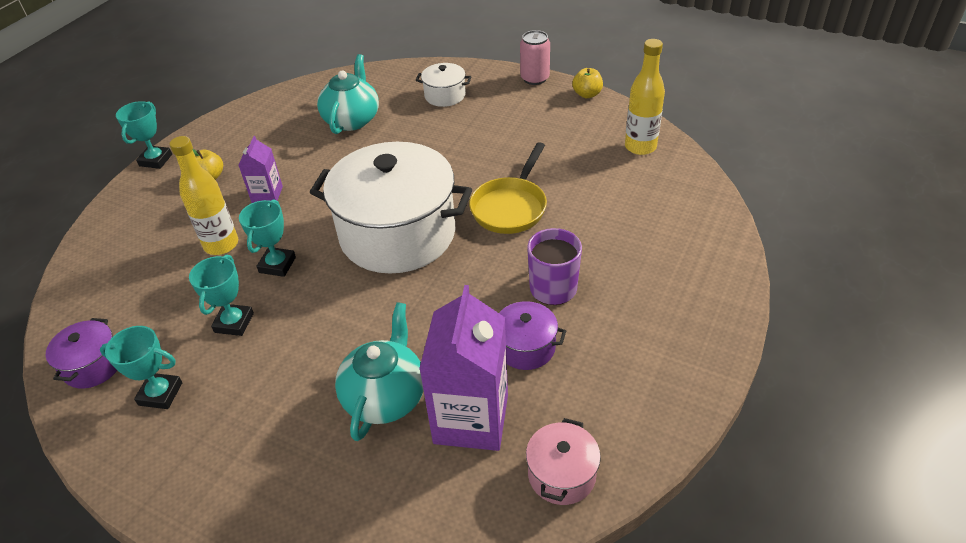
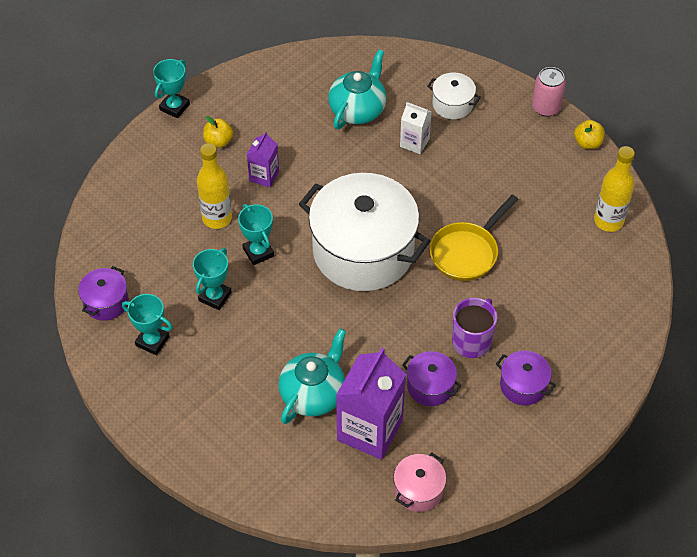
camera: 15 degrees right, 10 degrees up
turquoise trophy [239,199,296,277] -> turquoise trophy turned 60 degrees counterclockwise [238,204,274,265]
none -> white carton [400,102,432,154]
none -> purple pot [496,351,556,405]

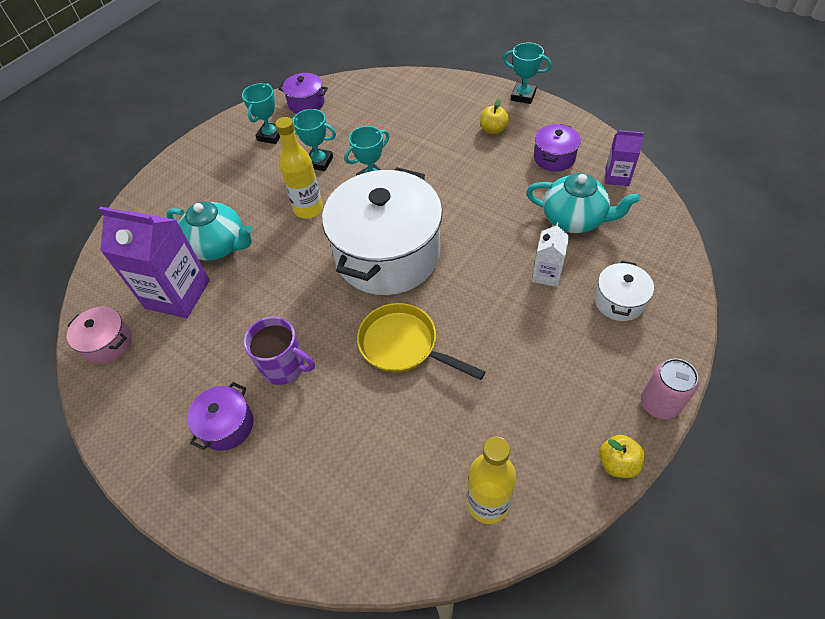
camera: 85 degrees right, 0 degrees up
yellow bottle [197,143,232,229] -> yellow bottle moved to [275,117,323,219]
purple carton [247,131,279,187] -> purple carton moved to [605,130,644,186]
purple pot [402,351,461,406] -> purple pot moved to [534,124,581,172]

